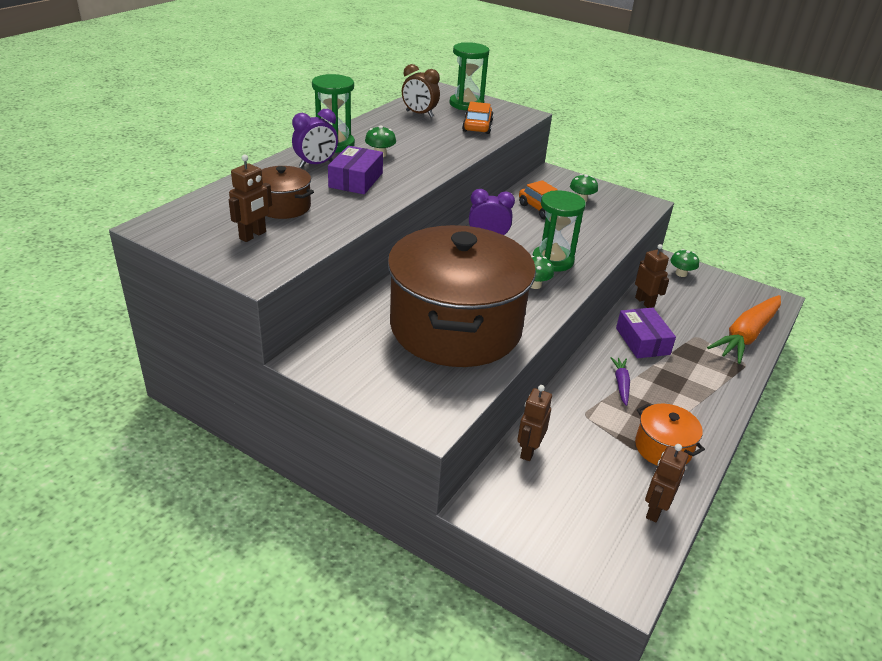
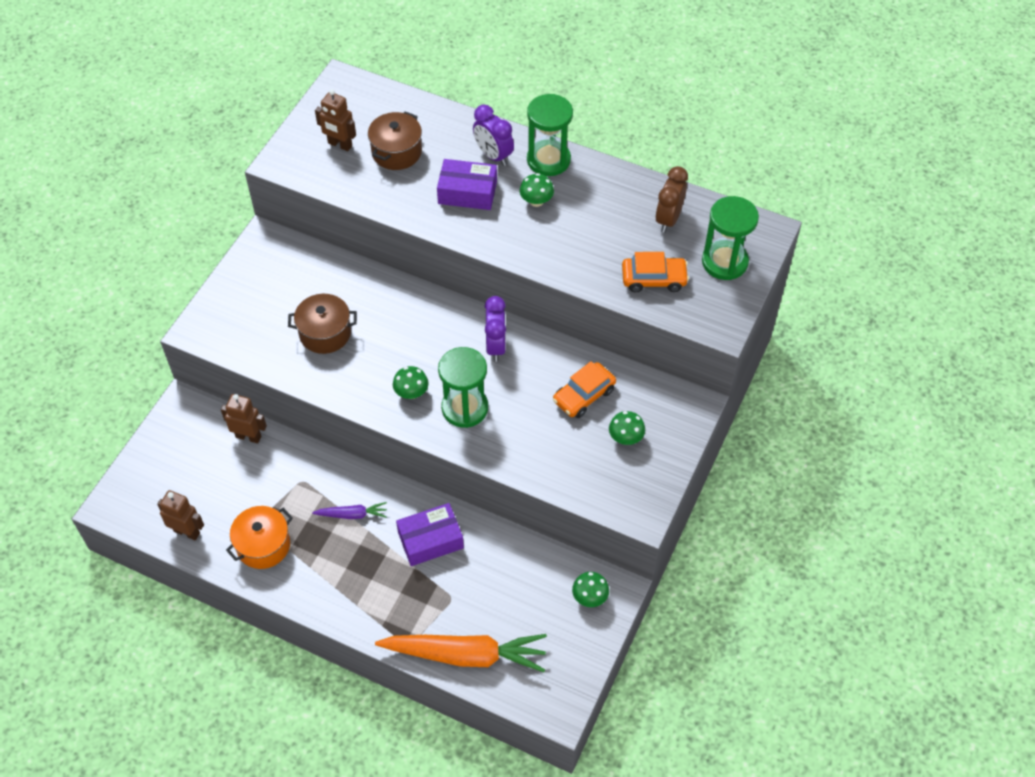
camera: 85 degrees right, 20 degrees up
brown pot [387,225,536,367] -> brown pot [288,294,357,354], size x0.42
brown robot [635,244,669,308] -> none
orange carrot [707,295,781,364] -> orange carrot turned 150 degrees clockwise [375,634,547,672]

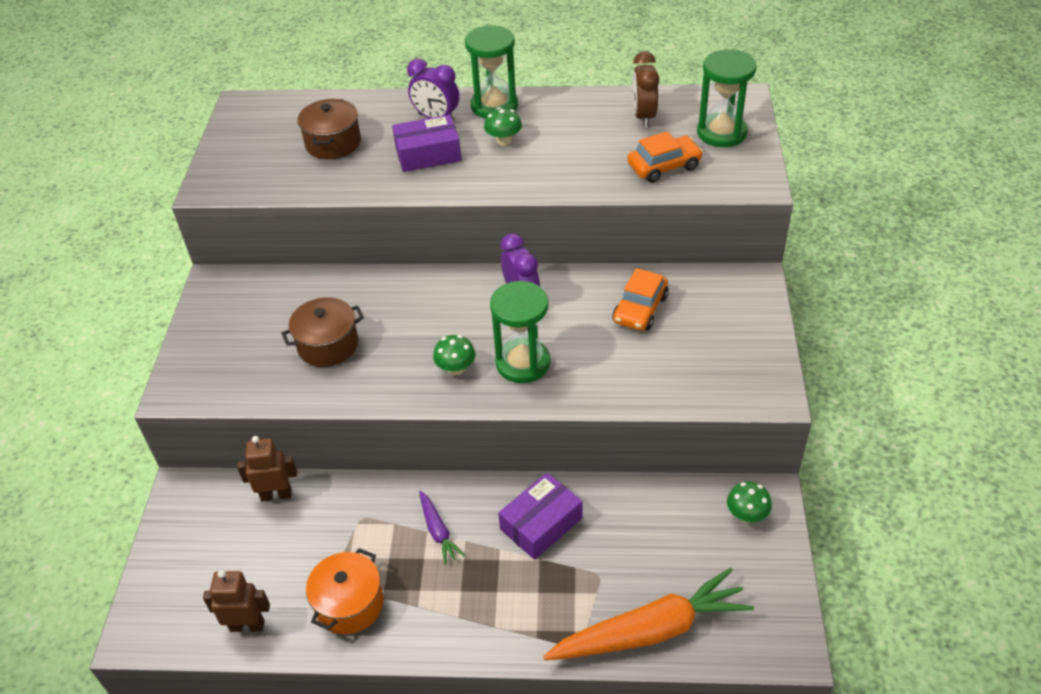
camera: 20 degrees left, 10 degrees down
purple carrot [312,502,387,519] -> purple carrot turned 90 degrees clockwise [419,491,465,564]
brown robot [315,89,356,151] -> none
green mushroom [609,411,645,445] -> none

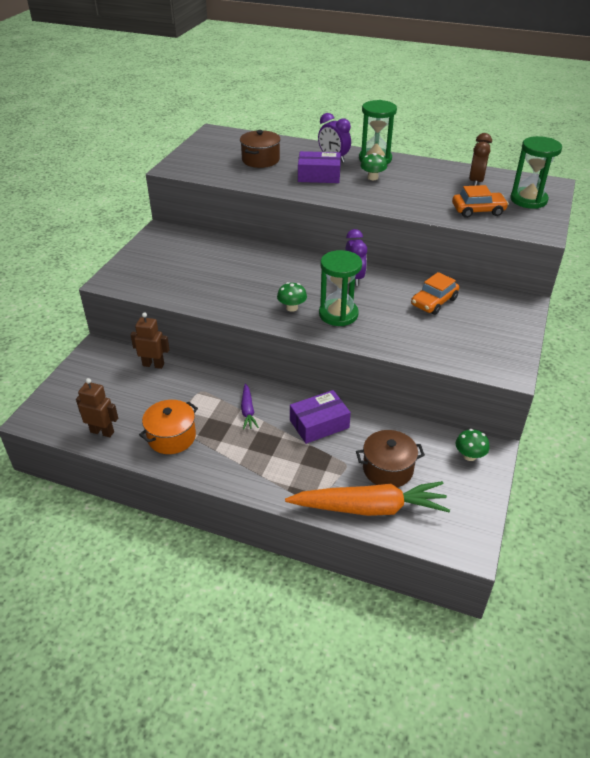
camera: 15 degrees right, 5 degrees down
brown pot [281,297,364,367] -> brown pot moved to [356,430,425,487]

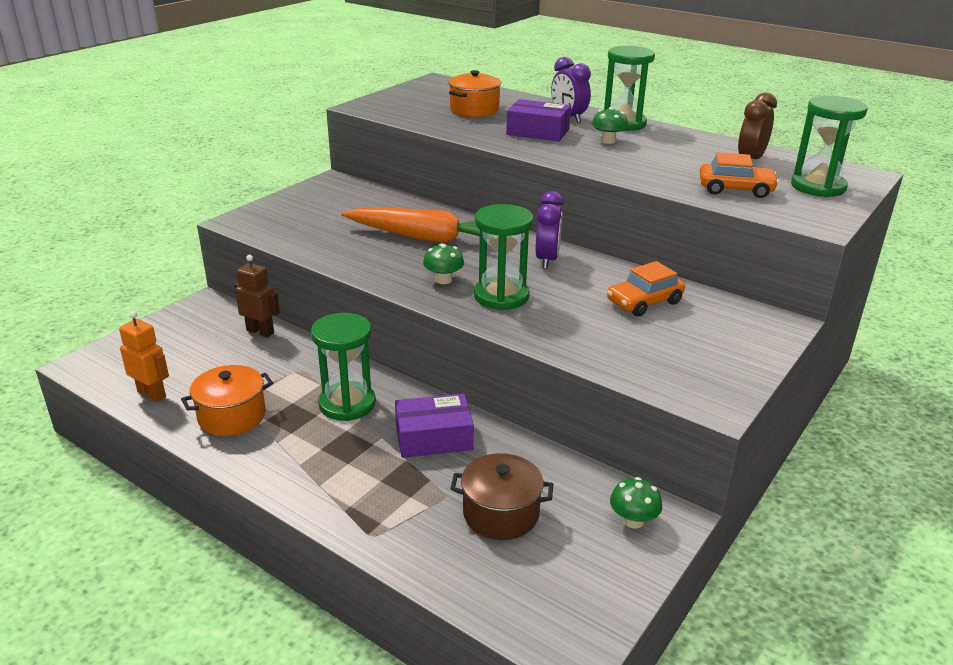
camera: 15 degrees right, 10 degrees down
brown robot [76,378,118,437] -> orange robot [119,311,169,402]
brown pot [240,130,281,168] -> orange pot [448,70,501,117]
purple carrot [241,383,259,430] -> green hourglass [311,313,376,421]
orange carrot [285,481,450,516] -> orange carrot moved to [341,208,480,243]

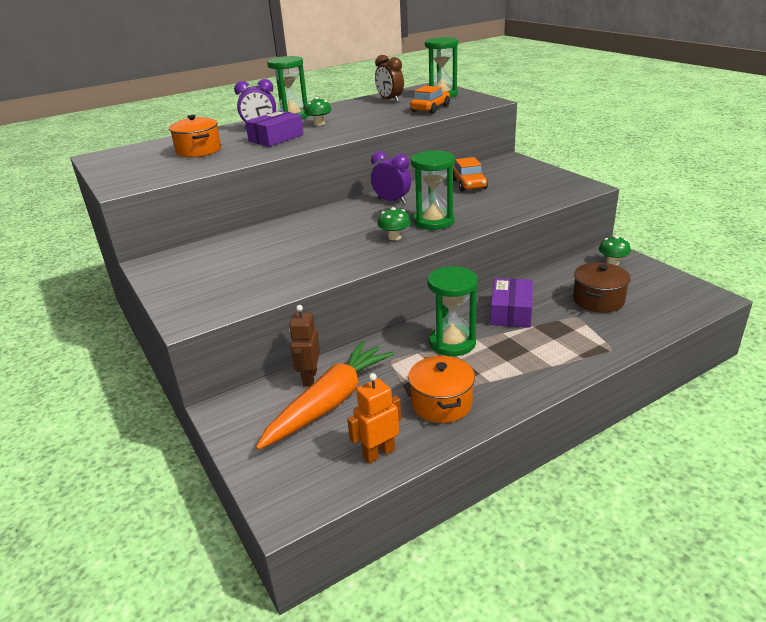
camera: 65 degrees left, 0 degrees up
brown robot [234,255,280,338] -> brown robot turned 45 degrees counterclockwise [289,305,320,386]
orange carrot [341,208,480,243] -> orange carrot moved to [256,341,394,450]

